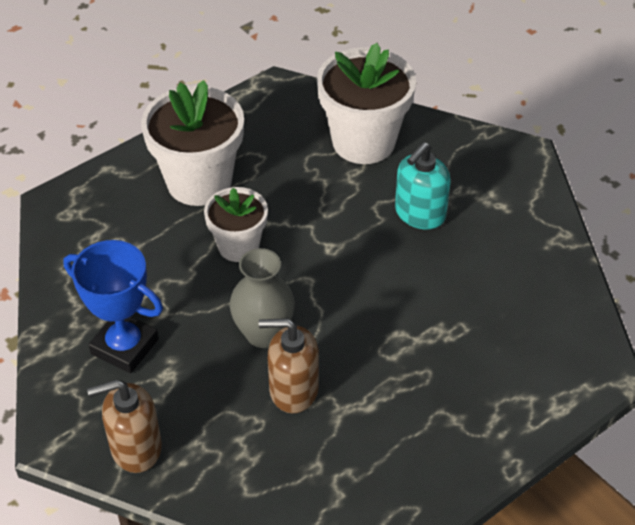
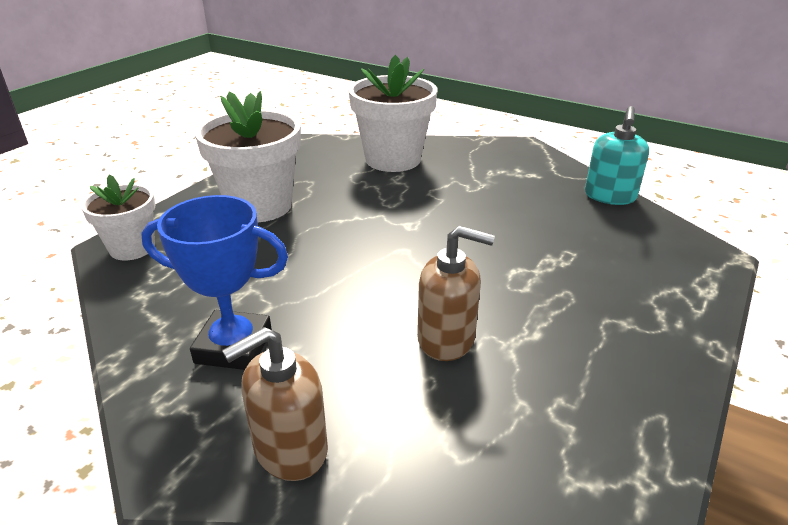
camera: 20 degrees left, 15 degrees down
white flower pot [204,187,268,262] -> white flower pot moved to [81,174,155,261]
grey vase [230,248,295,348] -> none
brown soap dispenser [259,318,319,413] -> brown soap dispenser turned 150 degrees counterclockwise [417,225,495,361]
turquoise soap dispenser [395,142,451,230] -> turquoise soap dispenser moved to [585,106,649,205]

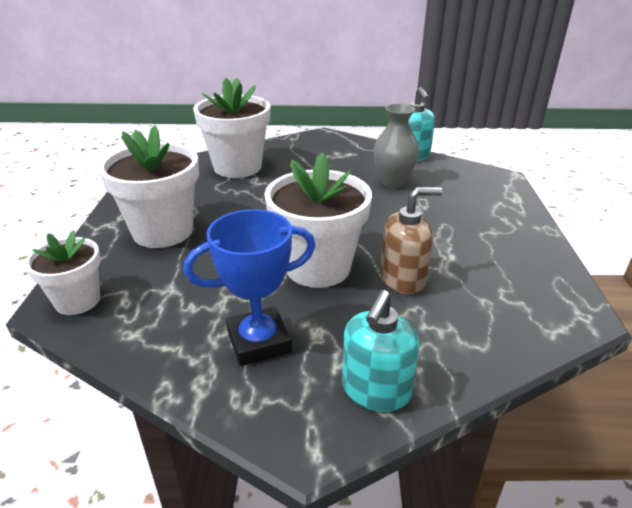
camera: 30 degrees left, 0 degrees up
brown soap dispenser [222,327,328,481] -> turquoise soap dispenser [342,290,420,412]
none -> white flower pot [264,152,372,288]
none -> grey vase [373,104,419,188]

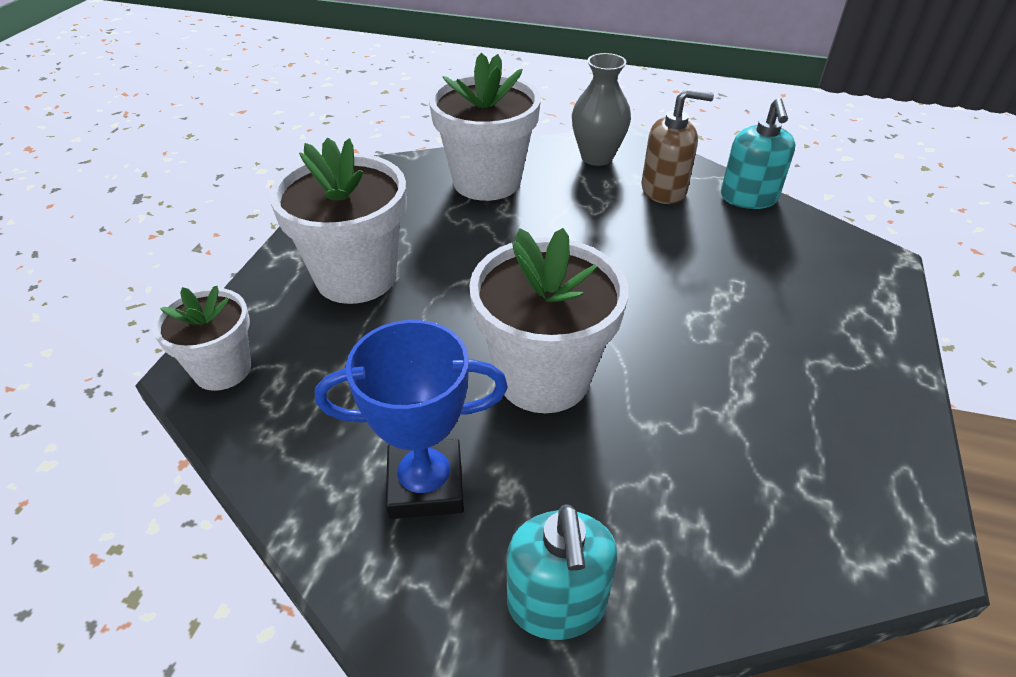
camera: 15 degrees right, 10 degrees up
turquoise soap dispenser [342,290,420,412] -> turquoise soap dispenser turned 45 degrees counterclockwise [507,504,618,640]
grey vase [373,104,419,188] -> grey vase moved to [572,53,631,166]
brown soap dispenser [380,187,443,294] -> brown soap dispenser moved to [641,89,714,204]

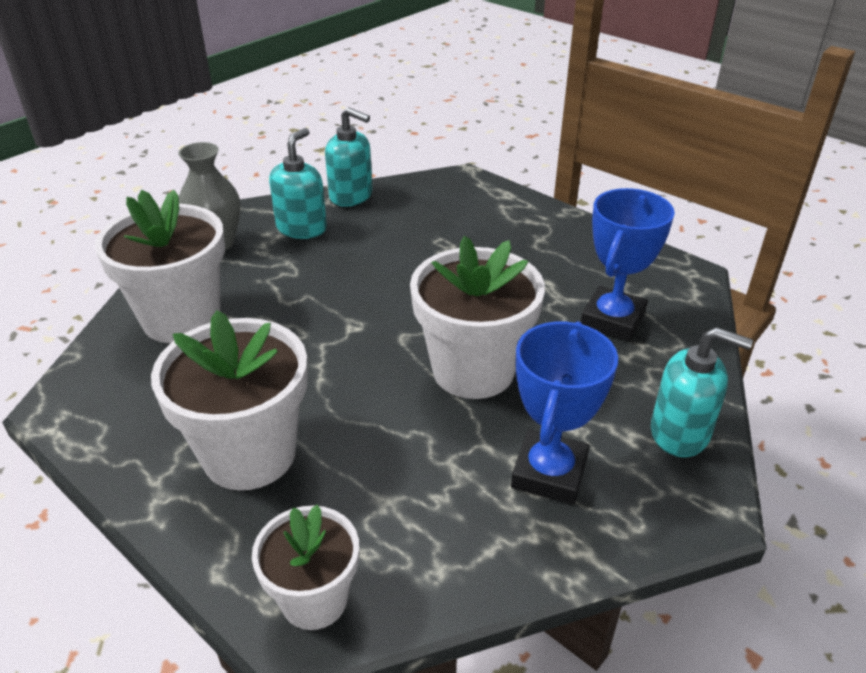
camera: 65 degrees left, 5 degrees down
brown soap dispenser [641,89,714,204] -> turquoise soap dispenser [269,128,327,239]
none -> blue trophy [581,188,675,341]

